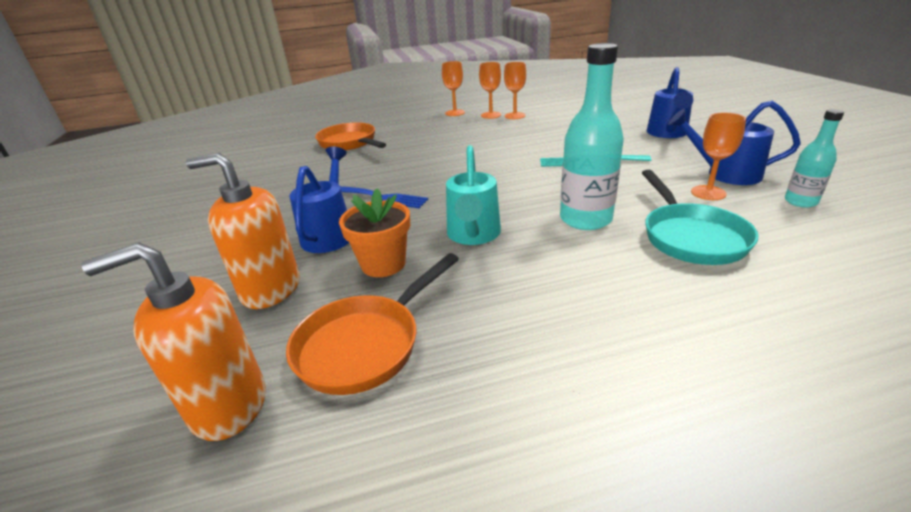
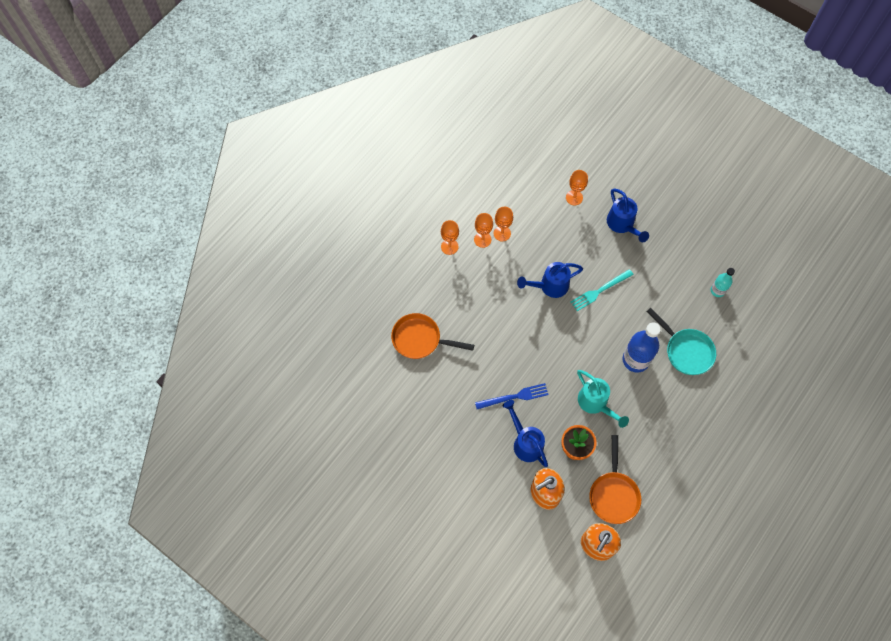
camera: 40 degrees left, 35 degrees up
turquoise bottle [560,43,624,230] -> blue bottle [622,322,661,373]
blue watering can [668,101,801,185] -> blue watering can moved to [517,262,583,298]
orange goblet [691,113,746,200] -> orange goblet moved to [566,170,588,205]

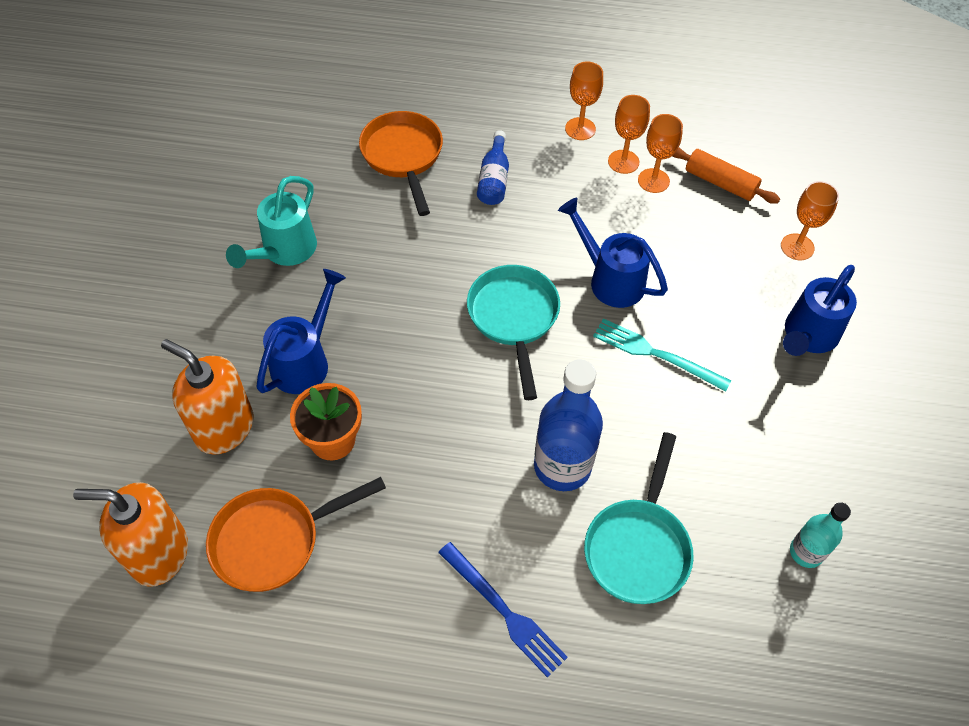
camera: 60 degrees right, 10 degrees down
blue fork [475,383,549,409] -> blue fork moved to [438,542,568,678]
turquoise watering can [577,370,629,428] -> turquoise watering can moved to [226,176,317,268]
none -> turquoise pan [467,265,560,400]
none -> blue bottle [477,130,509,205]
none -> orange rolling pin [673,148,780,204]

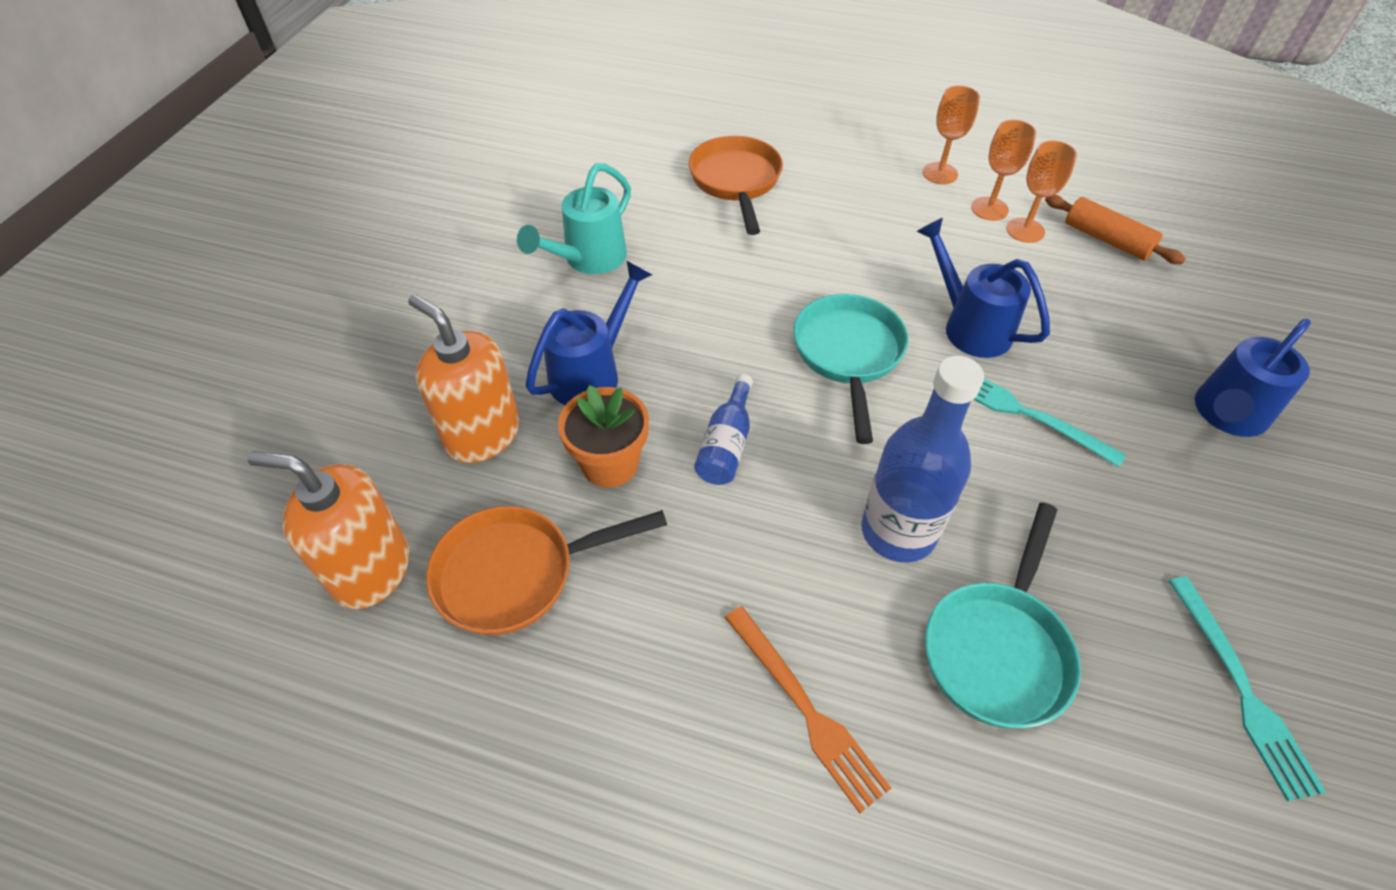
camera: 10 degrees right, 5 degrees down
blue fork [438,542,568,678] -> orange fork [725,606,891,813]
blue bottle [477,130,509,205] -> blue bottle moved to [694,374,753,485]
orange goblet [781,181,839,260] -> none
turquoise bottle [790,502,851,568] -> turquoise fork [1169,577,1326,801]

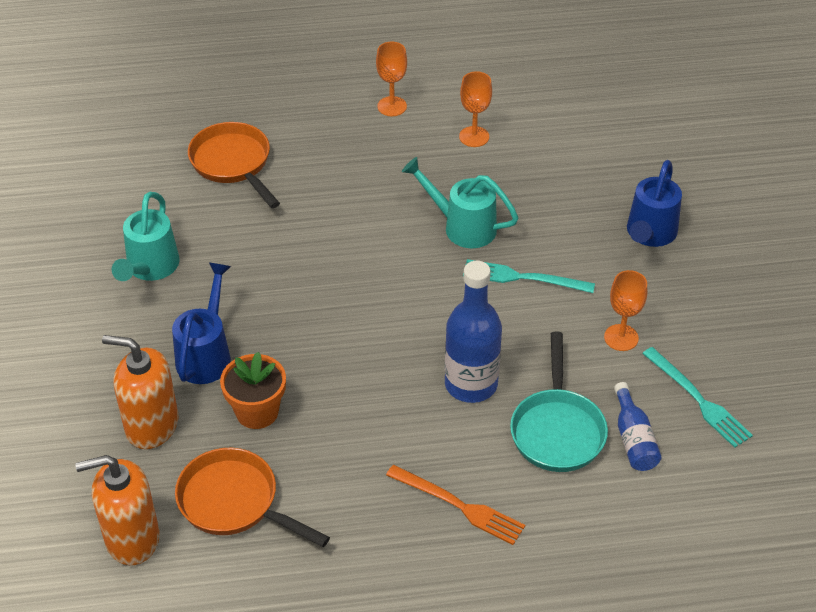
camera: 25 degrees left, 5 degrees down
orange pan [426,506,667,635] -> orange pan turned 75 degrees clockwise [175,448,330,547]
blue bottle [694,374,753,485] -> blue bottle moved to [614,382,662,471]
turquoise pan [793,294,908,444] -> none
blue watering can [916,217,1050,358] -> turquoise watering can [402,157,518,248]
orange goblet [971,120,1036,221] -> orange goblet moved to [604,270,647,351]
orange rolling pin [1045,195,1186,264] -> none

